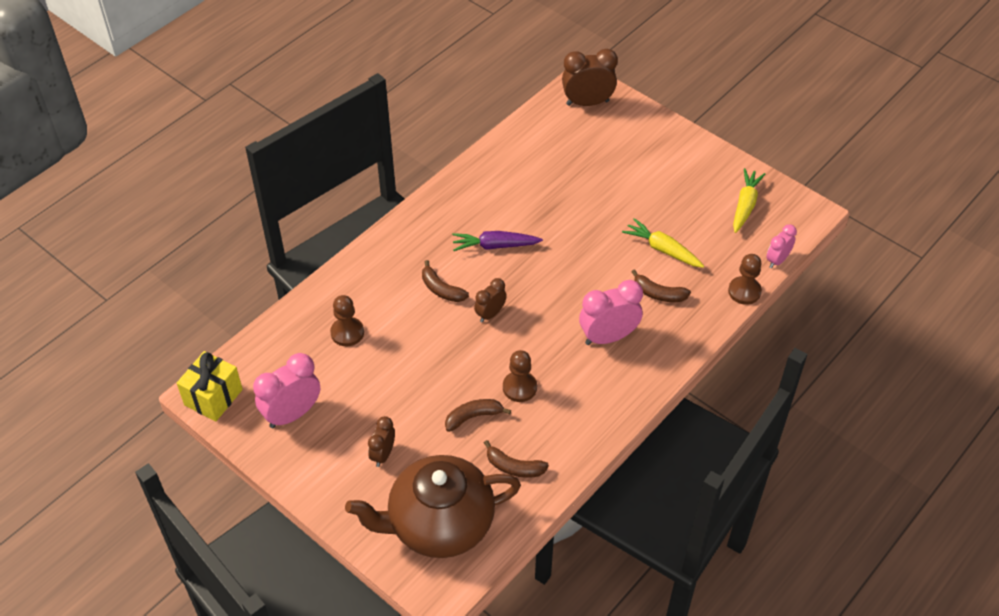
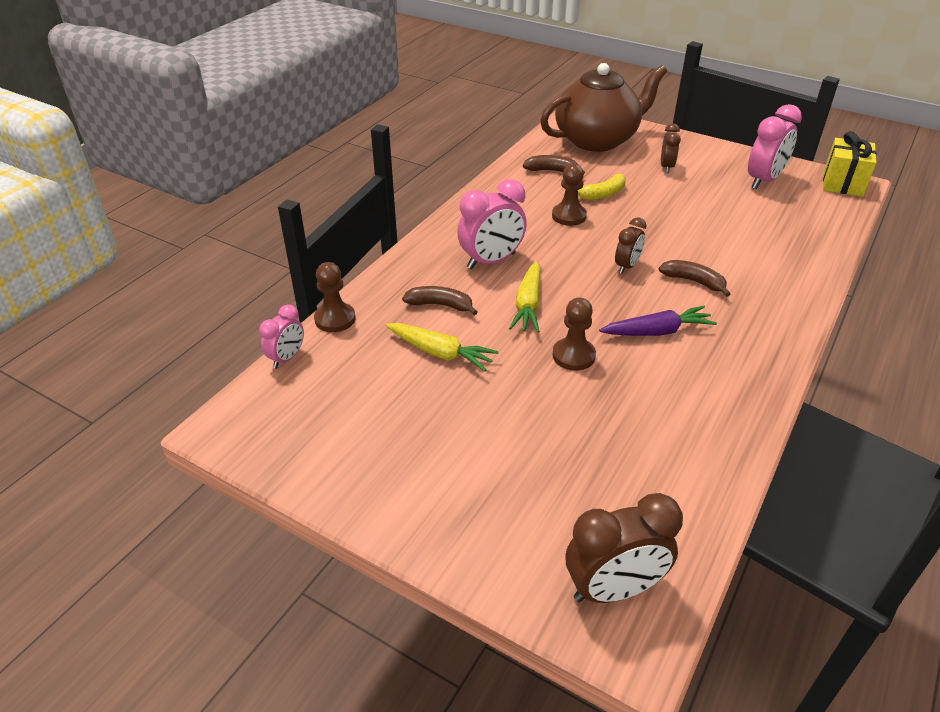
camera: 170 degrees right, 10 degrees down
brown pawn [330,295,364,346] -> brown pawn moved to [552,297,596,371]
brown banana [445,399,511,432] -> yellow banana [578,174,626,200]
yellow carrot [733,168,766,233] -> yellow carrot moved to [509,261,540,332]

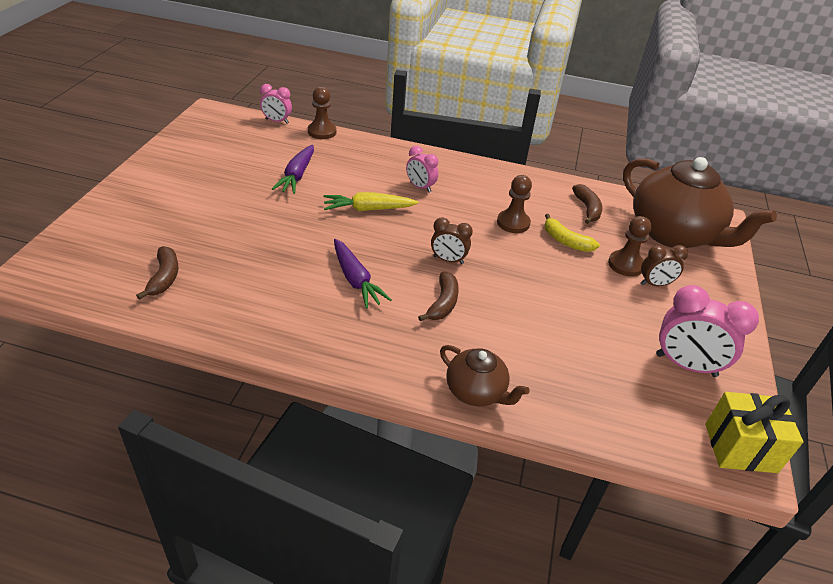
camera: 70 degrees right, 0 degrees up
yellow carrot [386,323,499,371] -> purple carrot [272,145,314,194]
brown banana [402,286,478,315] -> brown banana moved to [136,246,178,300]
pink clock [457,179,527,269] -> pink clock [406,146,439,193], size x0.58
brown pawn [552,297,596,371] -> brown pawn moved to [608,216,652,277]
brown clock [566,493,683,603] -> none
none -> brown teapot [440,345,530,406]

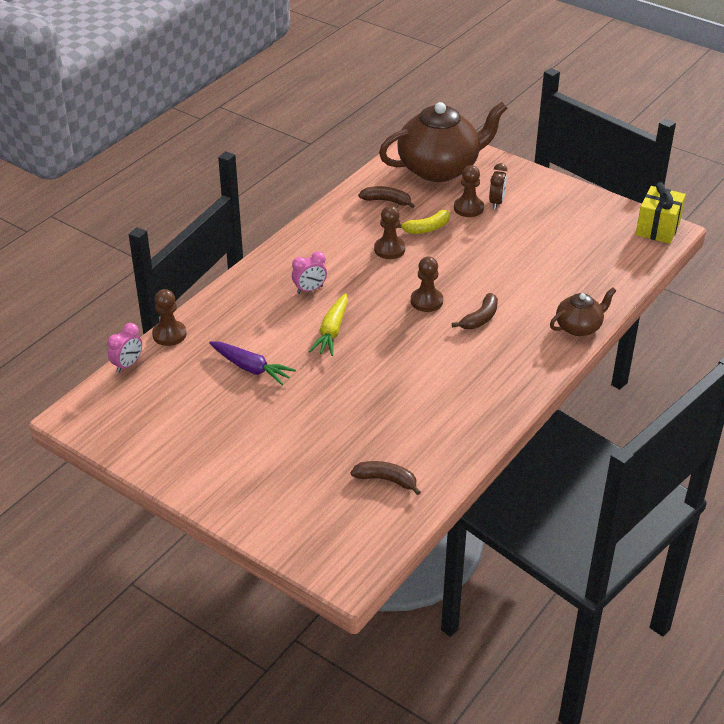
camera: 65 degrees left, 0 degrees up
purple carrot [334,239,392,309] -> none
brown banana [418,272,459,321] -> brown banana turned 90 degrees clockwise [452,293,498,329]
brown clock [431,218,473,264] -> brown pawn [411,257,443,312]
pink clock [656,285,759,377] -> none

